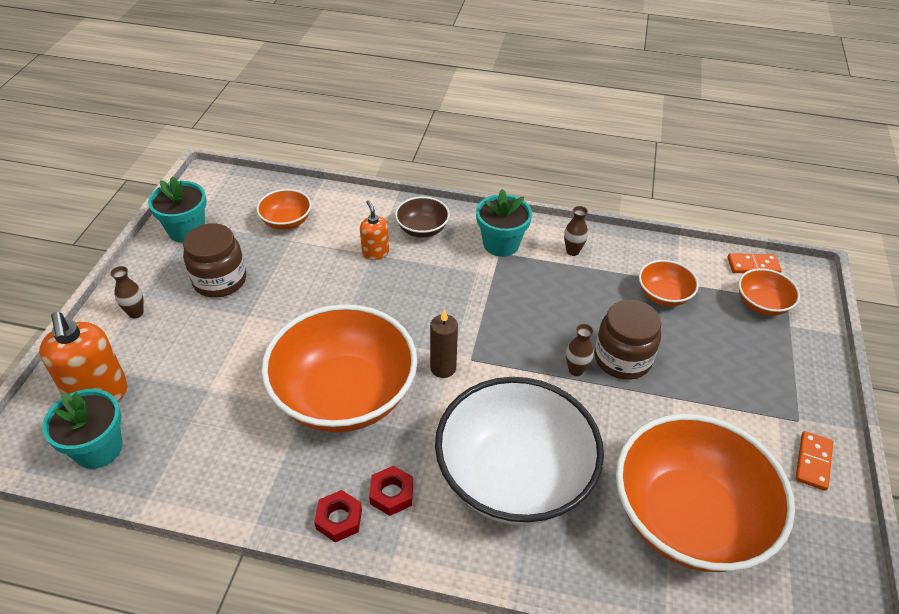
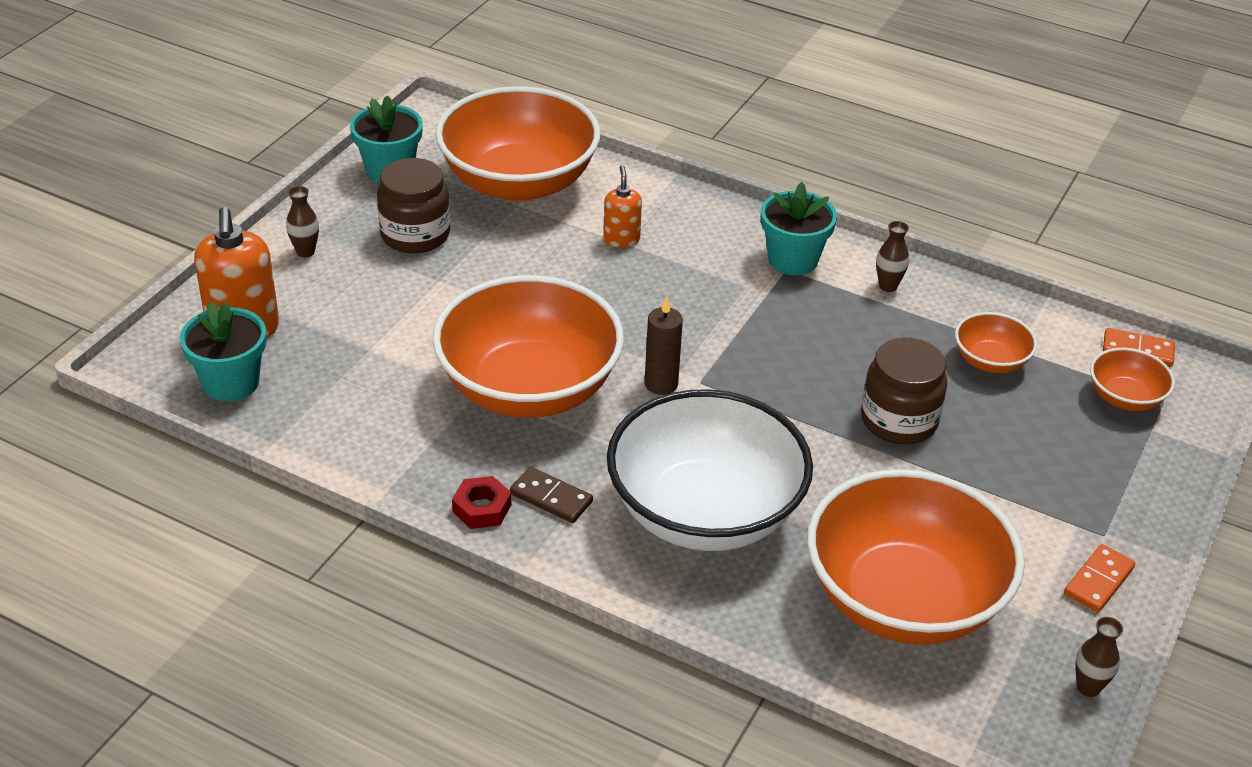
camera: 15 degrees right, 5 degrees down
orange bowl [256,189,312,230] -> orange bowl [435,86,601,201], size x2.23
red nut [369,466,413,516] -> brown domino [510,467,593,523]
brown bowl [395,196,450,238] -> none
brown vase [566,324,594,376] -> brown vase moved to [1075,617,1123,697]

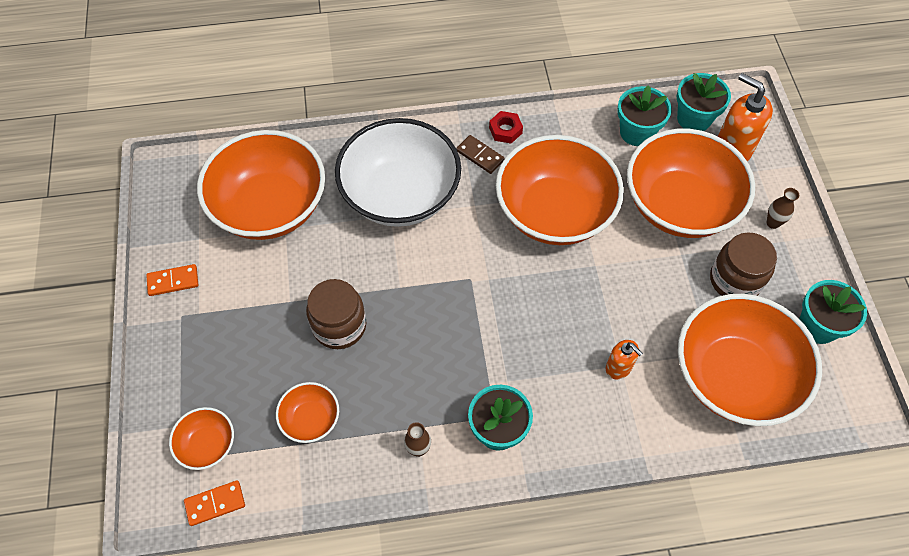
camera: 145 degrees right, 20 degrees up
brown domino [510,467,593,523] -> brown domino turned 45 degrees clockwise [456,135,505,174]
brown candle [645,297,683,395] -> none
orange domino [1064,544,1135,612] -> orange domino turned 75 degrees clockwise [146,264,198,296]
brown vase [1075,617,1123,697] -> none
none -> turquoise flower pot [617,85,672,146]
none -> orange bowl [627,129,755,238]

